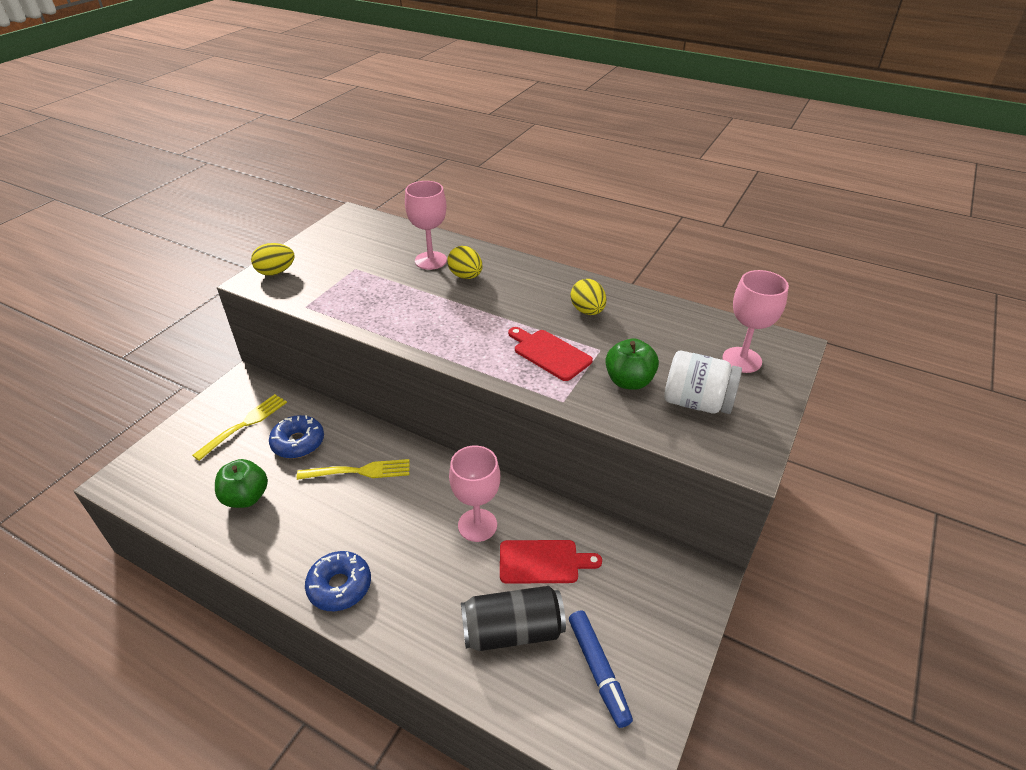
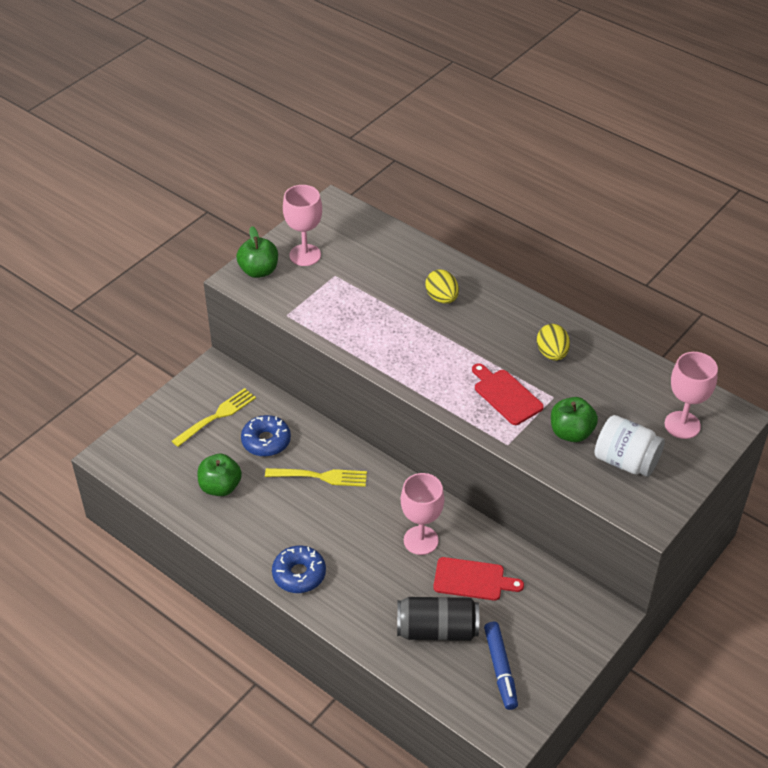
camera: 10 degrees right, 5 degrees up
yellow egg [251,243,295,276] -> green apple [236,226,278,278]
pink goblet [405,181,447,270] -> pink goblet moved to [283,185,322,266]

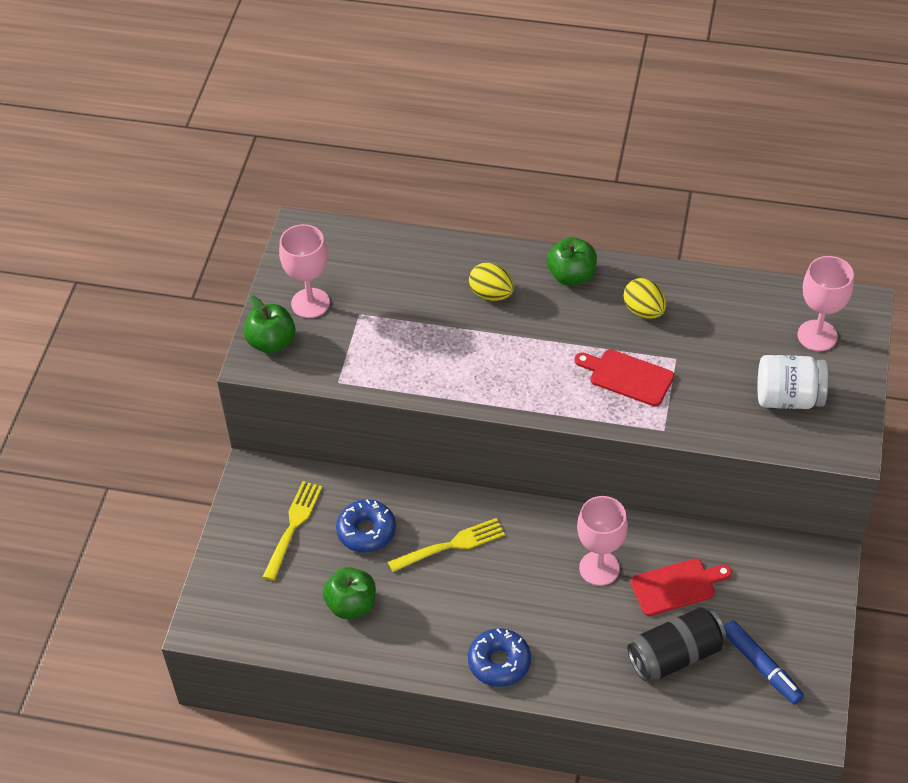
camera: 25 degrees left, 5 degrees up
green apple [551,397,598,442] -> green apple moved to [547,237,597,286]

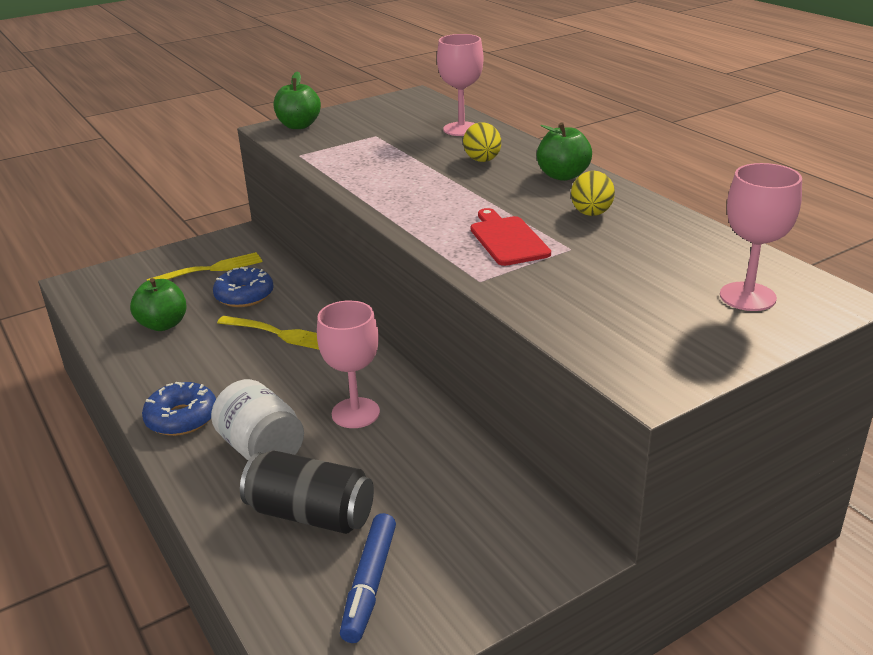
camera: 45 degrees right, 20 degrees down
pink goblet [279,224,330,318] -> pink goblet moved to [437,34,483,136]
red cutting board [630,558,732,616] -> none
white jar [757,355,828,409] -> white jar moved to [211,379,304,460]

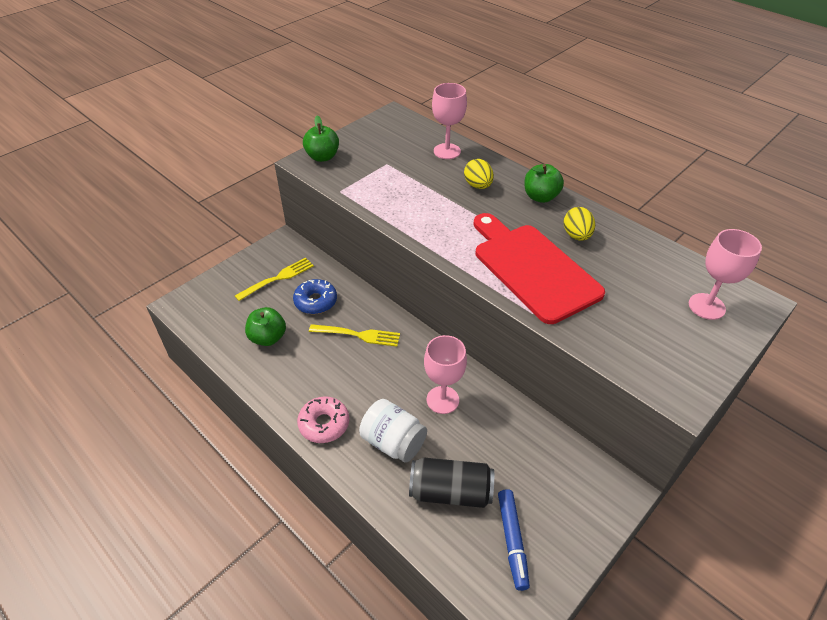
camera: 15 degrees left, 15 degrees up
blue donut [142,382,216,436] -> pink donut [297,396,349,443]
red cutting board [471,208,551,266] -> red cutting board [474,213,605,324], size x1.96

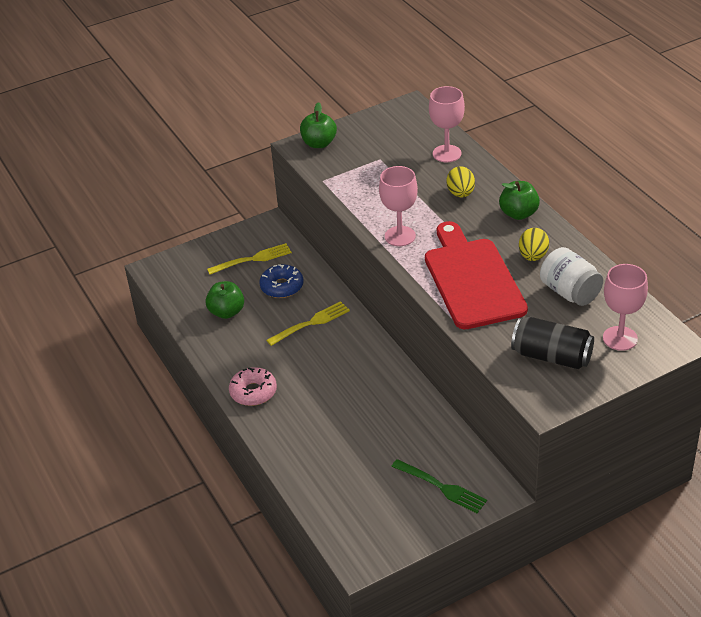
camera: 20 degrees right, 5 degrees down
yellow fork [309,324,400,347] -> yellow fork turned 60 degrees counterclockwise [266,301,350,346]
white jar [359,399,427,463] -> white jar moved to [540,247,603,306]
black can [409,457,494,508] -> black can moved to [511,317,594,369]
pink goblet [424,335,467,414] -> pink goblet moved to [379,166,418,246]
blue marker [498,489,530,591] -> none
none -> green fork [391,459,487,513]

